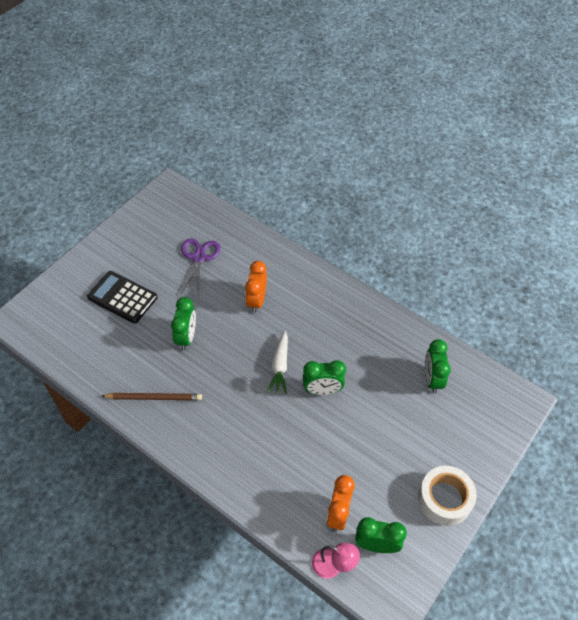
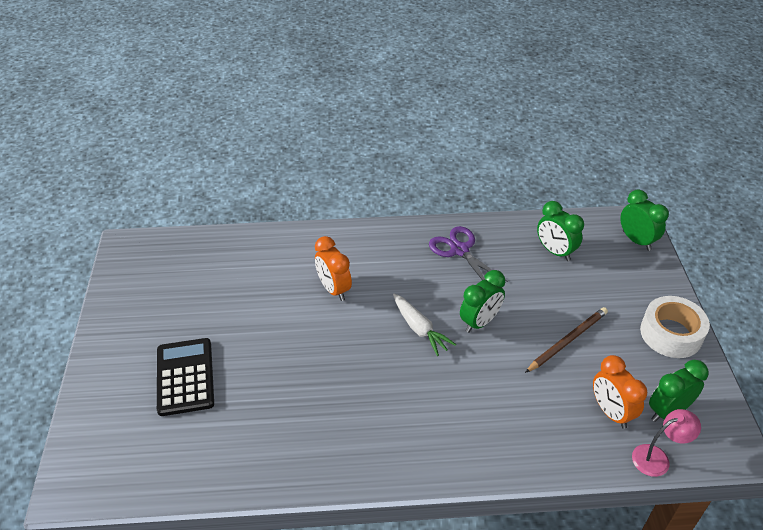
camera: 40 degrees left, 10 degrees down
black calculator [87,271,158,324] -> black calculator turned 90 degrees clockwise [157,338,214,416]
brown pencil [102,393,202,400] -> brown pencil moved to [525,307,608,373]
green clock [171,297,196,350] -> green clock moved to [621,190,669,251]
purple scissors [180,238,221,295] -> purple scissors moved to [429,226,508,282]

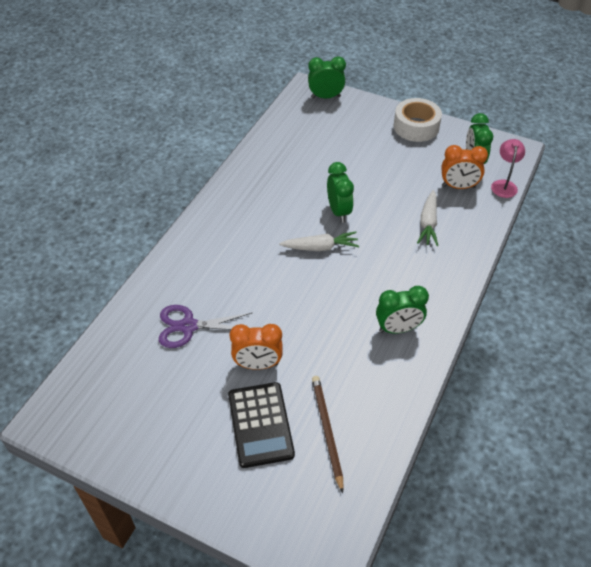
camera: 60 degrees left, 5 degrees up
black calculator [157,338,214,416] -> black calculator turned 120 degrees counterclockwise [228,382,295,468]
orange clock [315,236,352,301] -> orange clock moved to [230,324,282,370]
purple scissors [429,226,508,282] -> purple scissors moved to [159,305,252,348]
brown pencil [525,307,608,373] -> brown pencil moved to [312,376,343,493]
green clock [537,201,584,261] -> green clock moved to [376,286,429,333]
none -> white carrot [417,190,438,246]

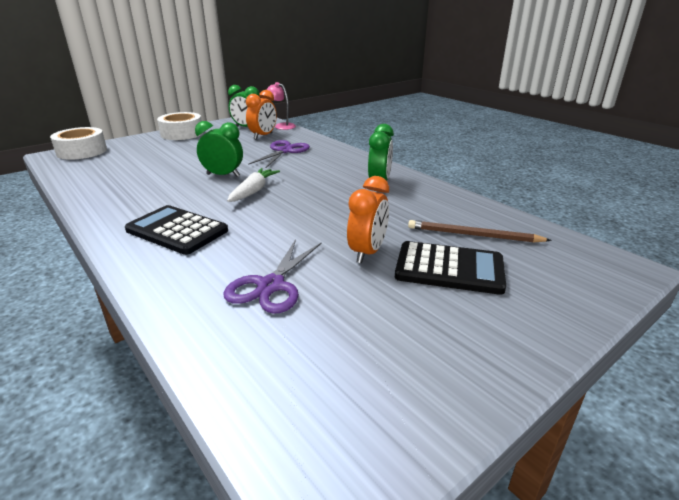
camera: 65 degrees left, 20 degrees down
green clock [308,56,346,98] -> white tape [50,127,107,160]
white carrot [417,190,438,246] -> purple scissors [248,140,310,169]
none -> black calculator [125,205,228,255]

